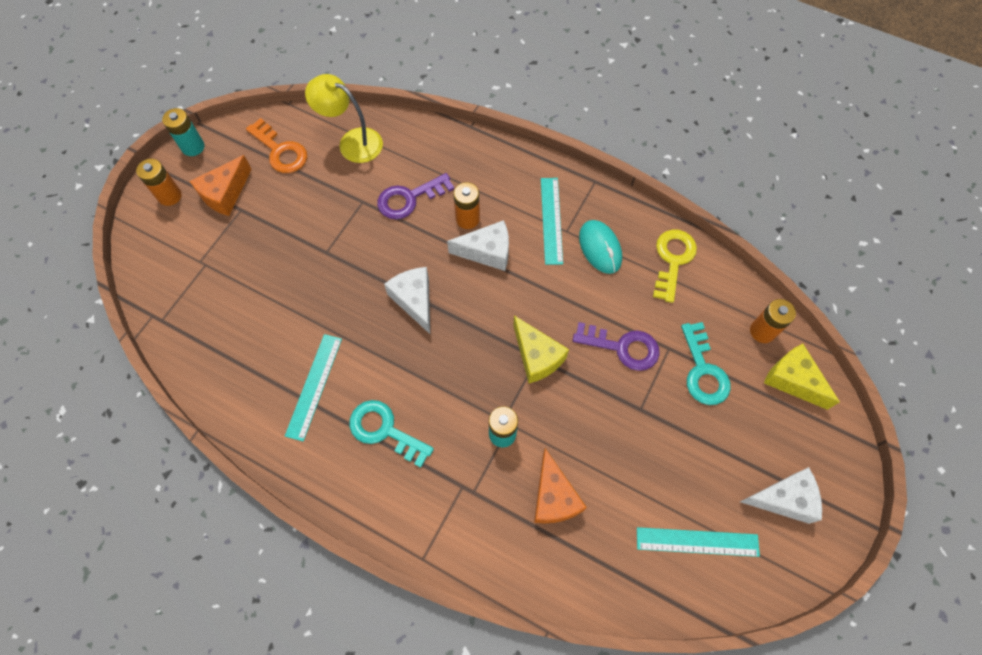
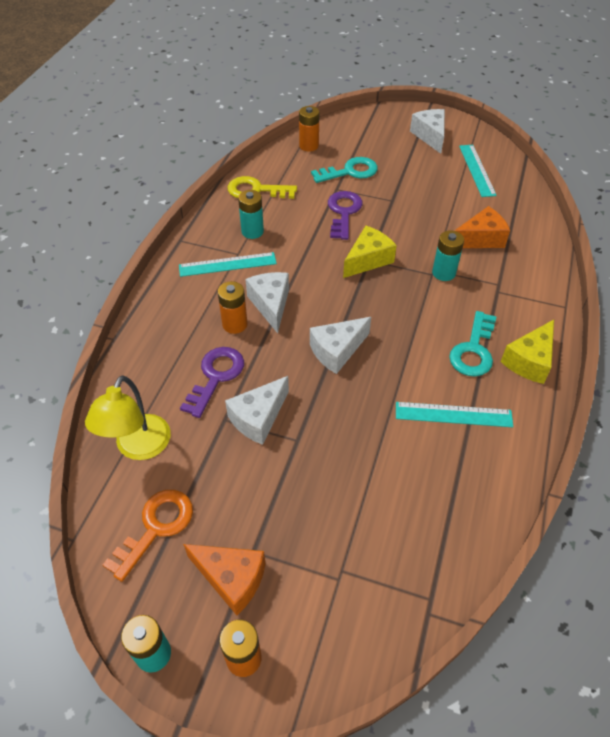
camera: 100 degrees left, 15 degrees down
purple key [377,173,454,220] -> purple key turned 120 degrees counterclockwise [180,347,244,418]
turquoise mouse [579,220,622,274] -> turquoise battery [238,190,264,239]
yellow cheese [764,344,840,410] -> yellow cheese moved to [501,320,554,384]
none -> white cheese [225,376,289,445]

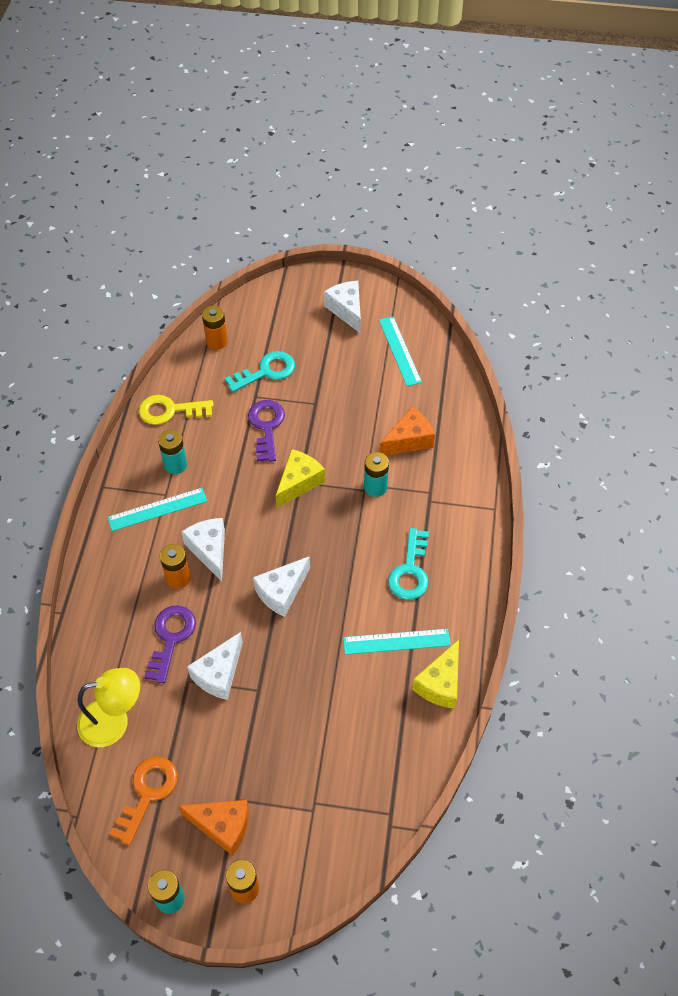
camera: 10 degrees left, 5 degrees up
yellow lamp [85,376,171,460] -> yellow lamp turned 105 degrees counterclockwise [77,668,140,747]
yellow cheese [501,320,554,384] -> yellow cheese moved to [412,640,459,709]

